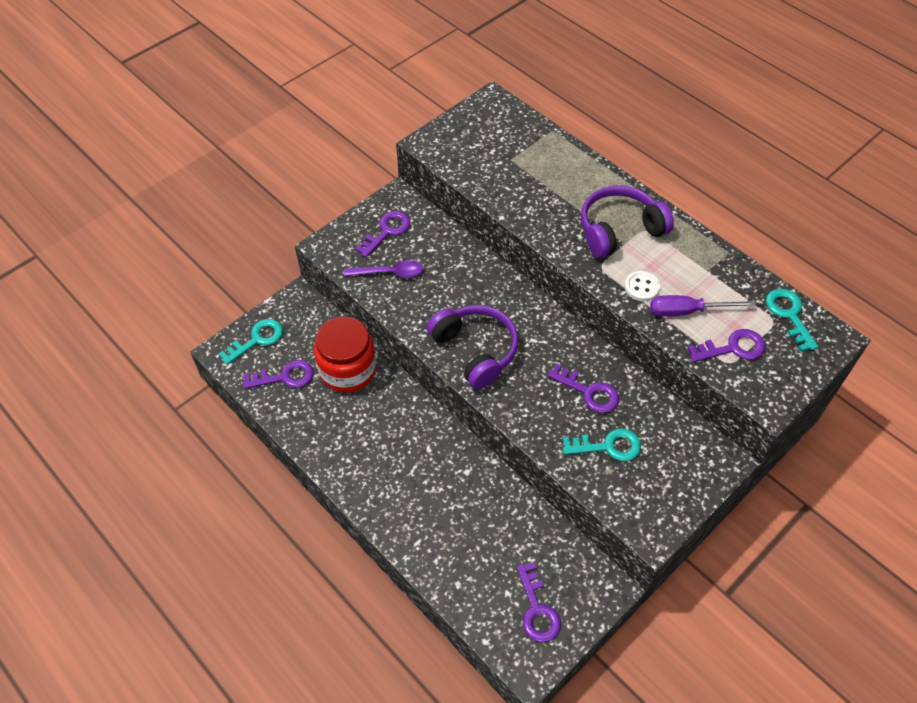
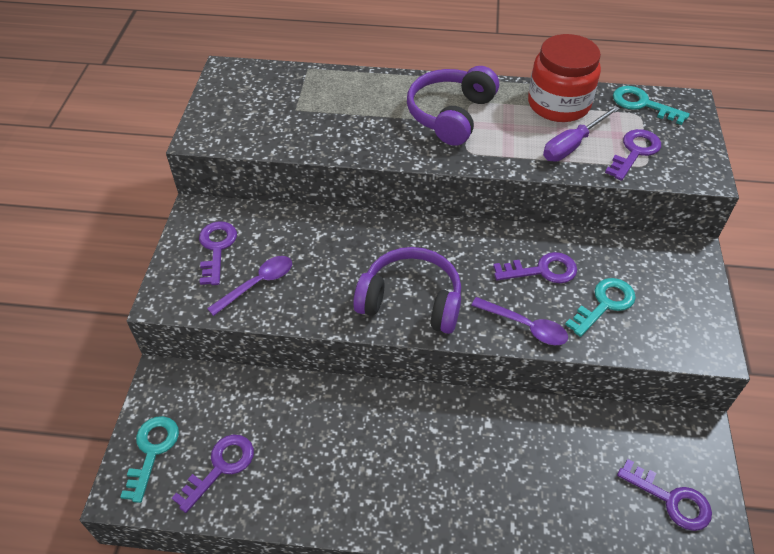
camera: 40 degrees left, 5 degrees down
red jar [314,317,376,393] -> red jar moved to [528,34,601,122]
white button [625,271,660,301] -> none
none -> purple spoon [471,297,568,345]

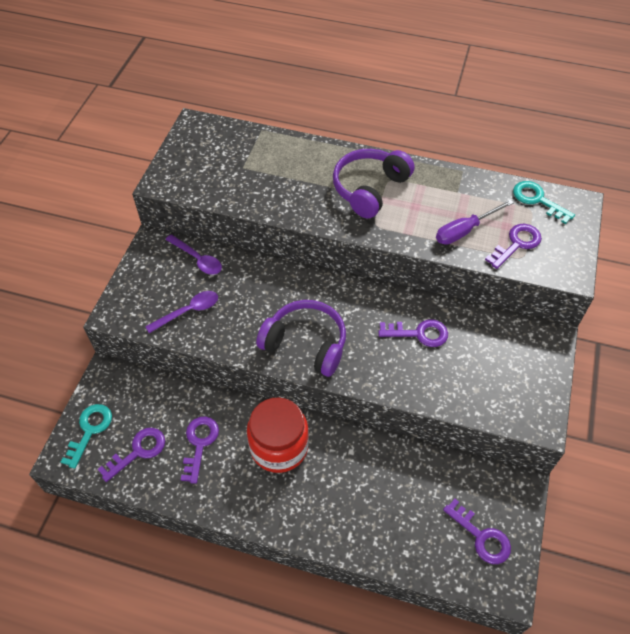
camera: 10 degrees right, 5 degrees up
purple key [199,221,237,285] -> purple key moved to [181,417,219,484]
purple spoon [471,297,568,345] -> purple spoon moved to [165,234,222,275]
red jar [528,34,601,122] -> red jar moved to [247,398,309,473]
turquoise key [565,278,636,337] -> none

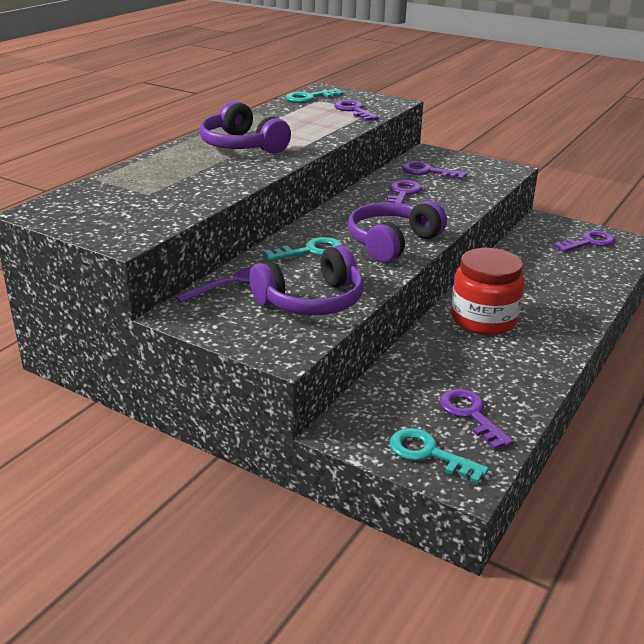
camera: 75 degrees left, 25 degrees down
purple spoon [145,291,218,333] -> purple headphones [249,245,364,316]
purple key [181,417,219,484] -> purple key moved to [402,161,467,180]
purple screwdriver [436,200,513,245] -> none
none -> turquoise key [264,237,342,261]

